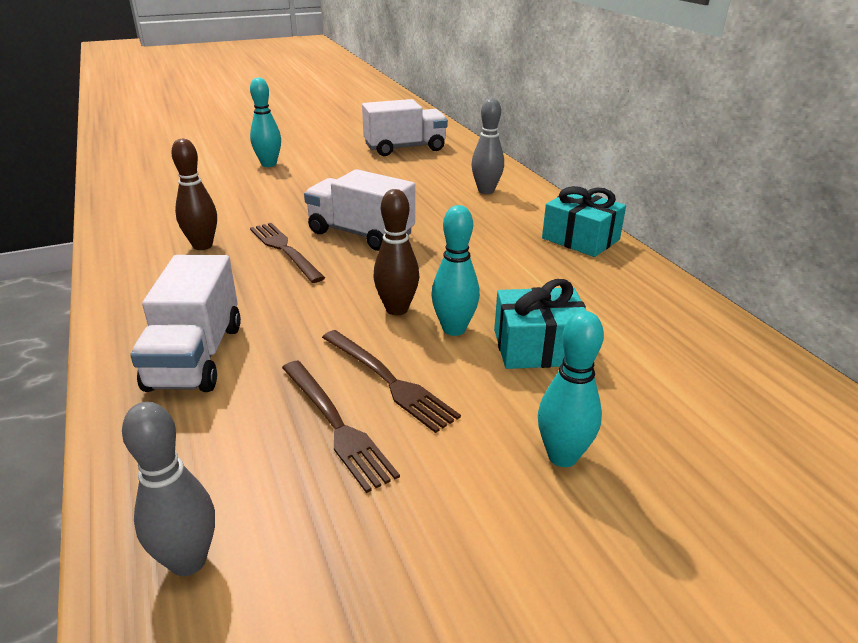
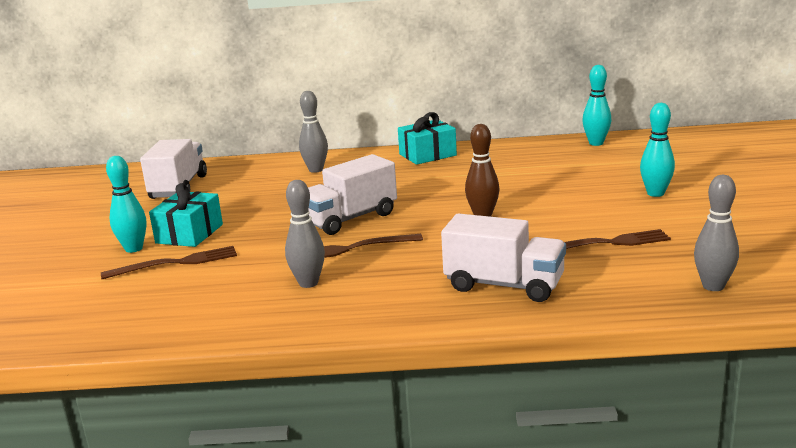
camera: 65 degrees left, 10 degrees down
brown bowling pin [171,139,217,250] -> grey bowling pin [285,180,325,288]
brown fork [322,330,461,433] -> brown fork moved to [101,246,237,279]
turquoise bowling pin [431,205,480,336] -> turquoise bowling pin moved to [582,65,611,146]
turquoise gift [494,279,586,369] -> turquoise gift moved to [149,183,223,247]

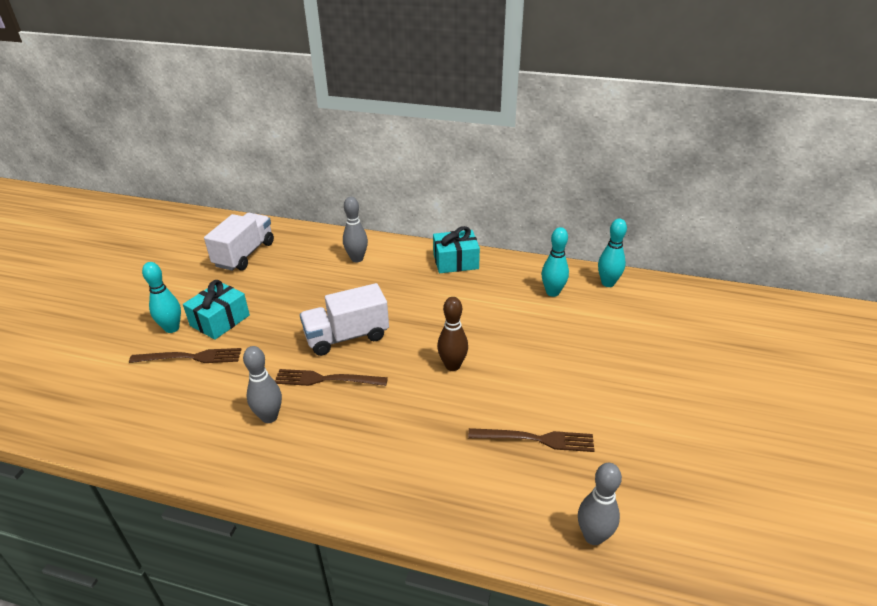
camera: 15 degrees right, 15 degrees up
white truck [441,213,566,302] -> none
turquoise bowling pin [640,103,675,197] -> turquoise bowling pin moved to [542,227,569,297]

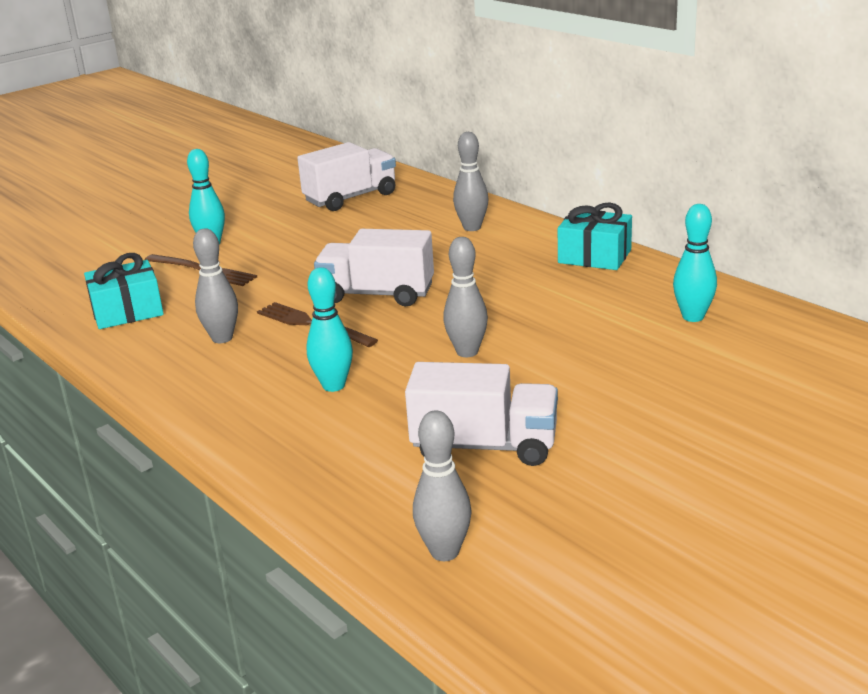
camera: 35 degrees right, 10 degrees down
turquoise gift [183,280,250,340] -> turquoise gift moved to [84,253,164,329]
brown bowling pin [437,297,468,371] -> grey bowling pin [443,237,488,357]
brown fork [468,428,595,452] -> white truck [405,362,558,466]
turquoise bowling pin [598,219,627,287] -> turquoise bowling pin moved to [306,267,353,392]

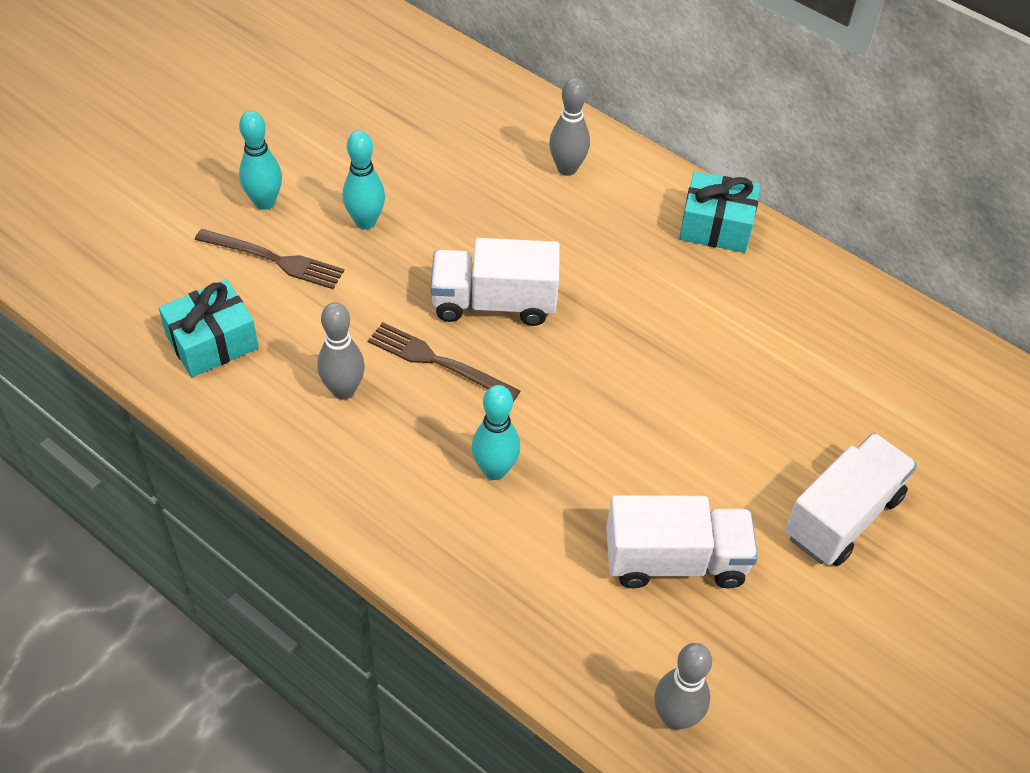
camera: 15 degrees left, 25 degrees up
white truck [297,142,396,211] -> white truck moved to [785,433,917,566]
grey bowling pin [443,237,488,357] -> none
turquoise bowling pin [673,204,717,322] -> turquoise bowling pin moved to [343,130,385,229]

